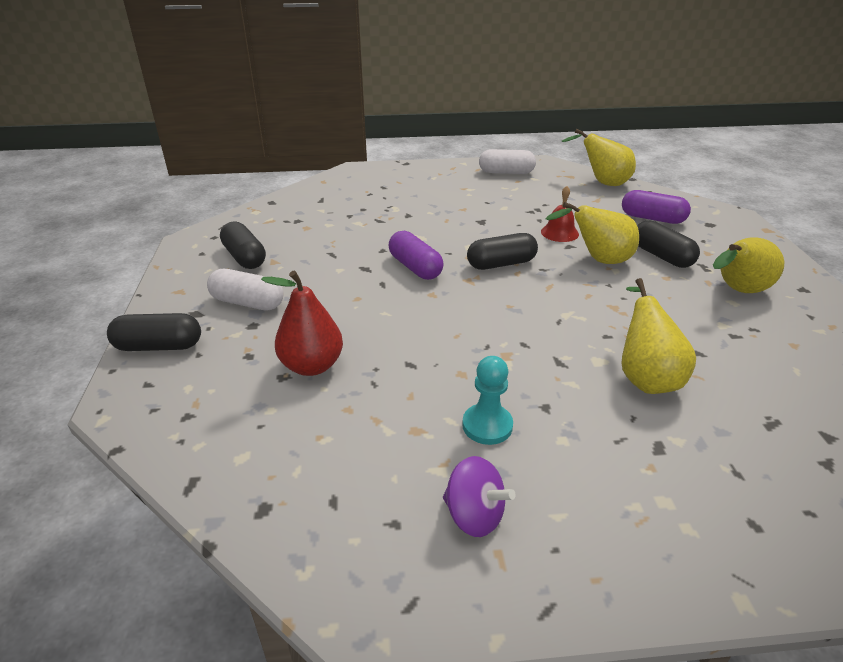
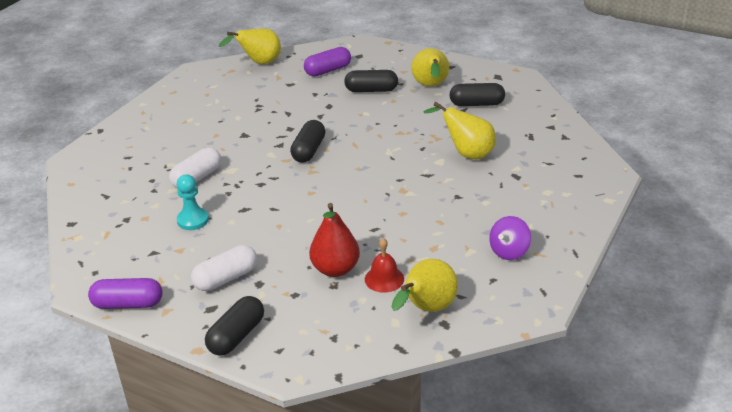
camera: 55 degrees left, 0 degrees up
black capsule [220,221,266,269] -> black capsule moved to [450,83,505,106]
purple capsule [389,231,444,280] -> purple capsule moved to [88,278,163,309]
purple spinning top [443,456,515,537] -> purple spinning top turned 150 degrees clockwise [489,216,531,260]
turquoise pawn [462,356,513,445] -> turquoise pawn moved to [177,174,209,230]
white capsule [479,149,536,174] -> white capsule moved to [169,147,221,188]
red bell [541,186,579,242] -> red bell moved to [365,238,404,293]
yellow pear [546,202,639,264] -> yellow pear moved to [391,259,458,312]

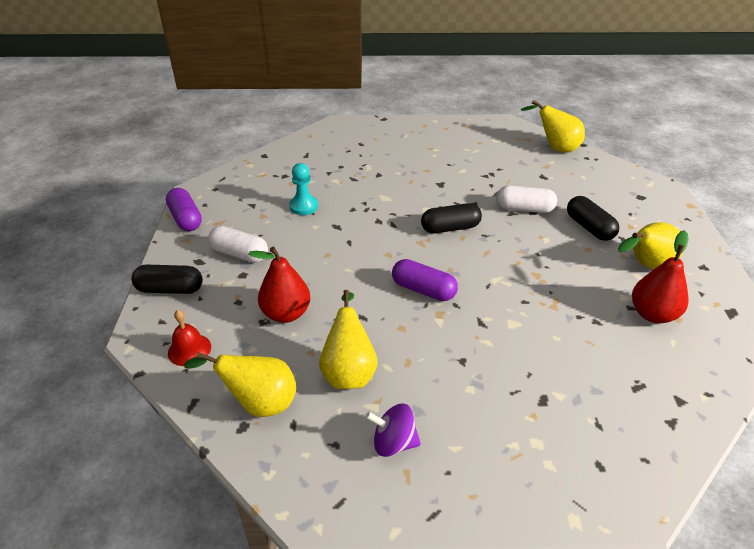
camera: 60 degrees right, 5 degrees up
white capsule [169,147,221,188] -> white capsule moved to [496,185,557,213]
purple capsule [304,47,351,76] -> purple capsule moved to [392,259,458,301]
red bell [365,238,404,293] -> red bell moved to [168,310,211,366]
yellow pear [423,102,496,159] -> yellow pear moved to [319,290,378,389]
black capsule [450,83,505,106] -> red pear [632,230,689,323]

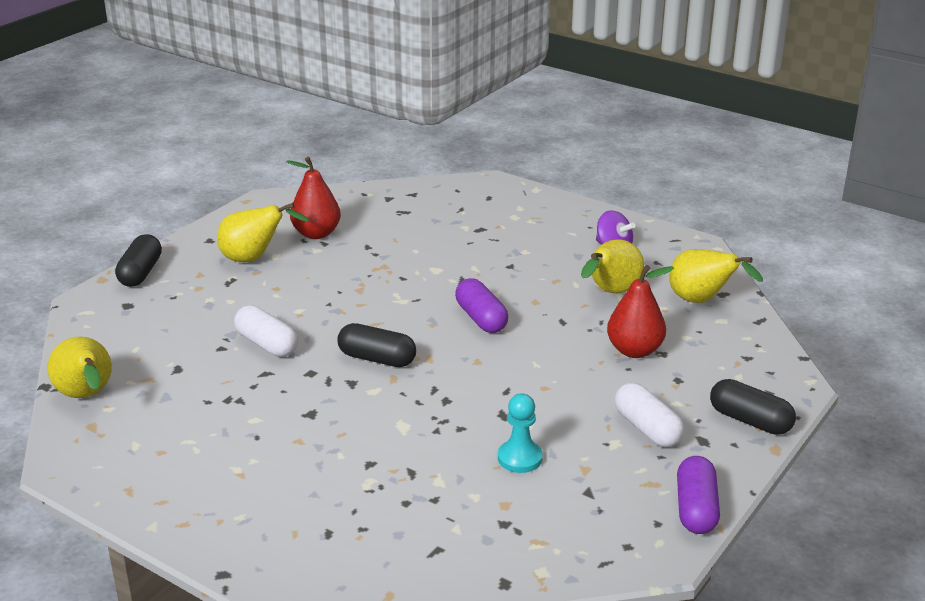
camera: 145 degrees left, 10 degrees down
red bell [168,310,211,366] -> none
black capsule [567,196,619,241] -> black capsule moved to [115,234,162,287]

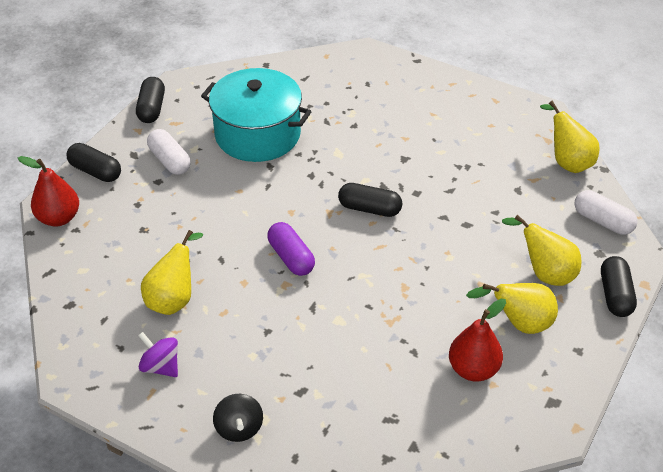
camera: 175 degrees right, 15 degrees up
white capsule [234,305,298,357] -> white capsule moved to [574,190,637,235]
turquoise pawn [498,393,543,473] -> turquoise pot [201,68,312,162]
red pear [607,265,674,358] -> red pear moved to [18,156,79,227]
yellow pear [669,249,763,303] -> yellow pear moved to [502,215,582,286]
purple capsule [677,456,720,534] -> black capsule [136,77,165,123]
none -> black spinning top [213,394,263,442]

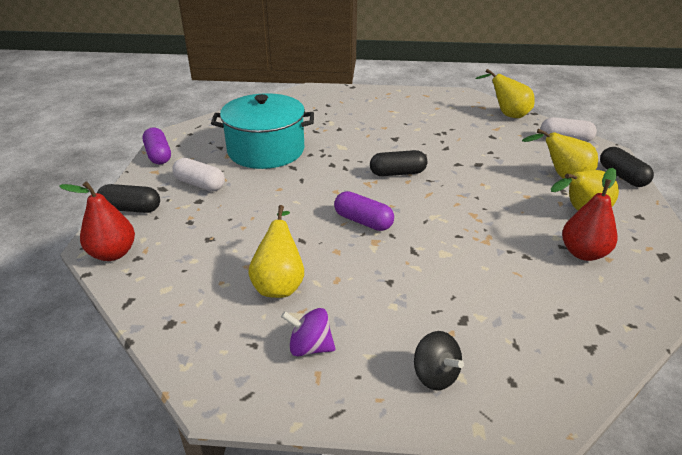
camera: 25 degrees left, 10 degrees down
black capsule [136,77,165,123] -> purple capsule [143,128,171,164]

